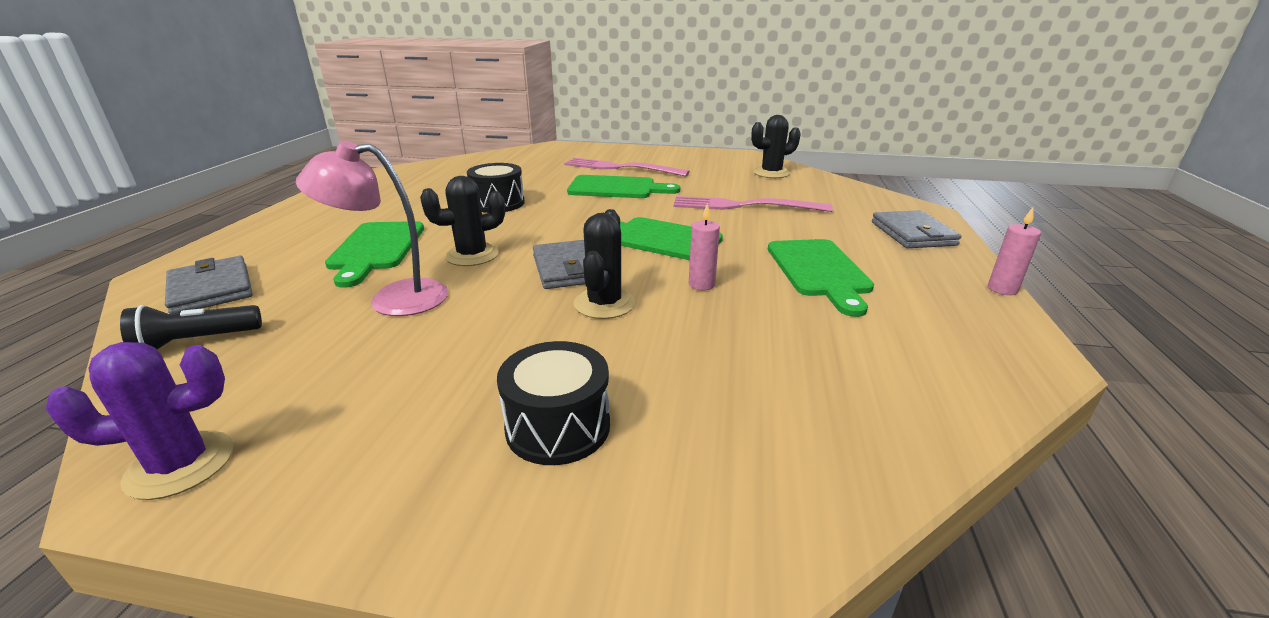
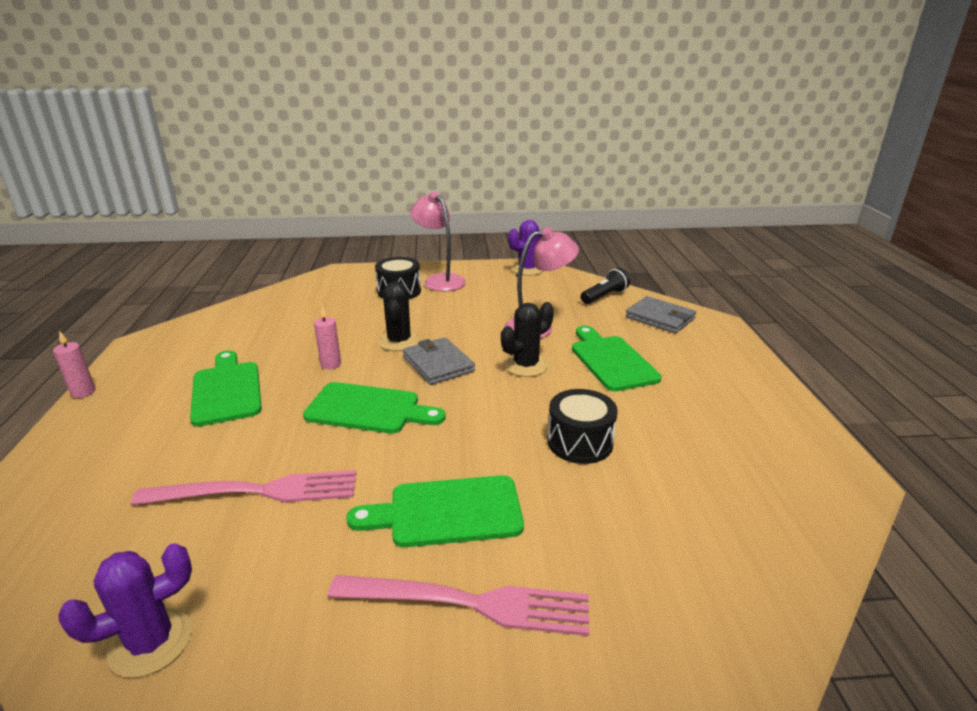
camera: 165 degrees right, 0 degrees up
black cactus [751,115,801,178] -> purple cactus [58,543,192,678]
grey wallet [872,210,961,248] -> none
none -> pink lamp [410,192,466,292]

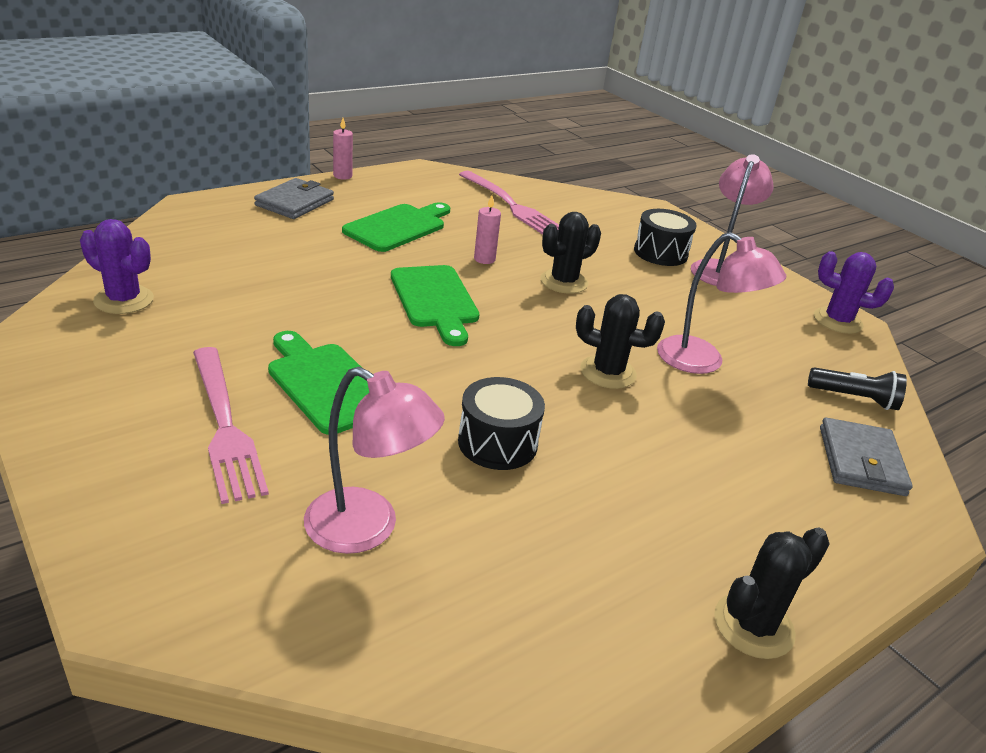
camera: 55 degrees right, 5 degrees up
pink fork [131,470,356,505] -> pink fork moved to [459,171,559,235]
grey wallet [403,337,475,385] -> grey wallet moved to [254,178,334,219]
green cutting board [572,326,661,391] -> none
none -> pink lamp [304,367,445,554]
none -> black cactus [714,528,830,659]

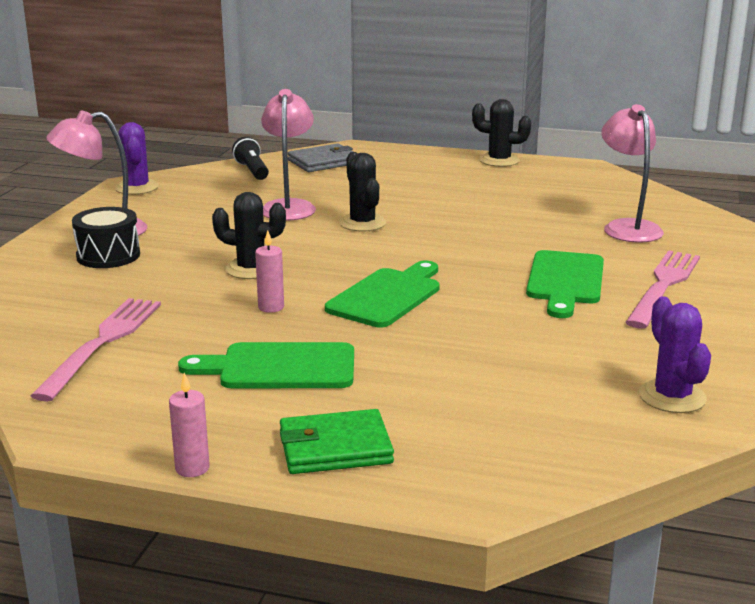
camera: 125 degrees left, 10 degrees down
grey wallet [254,178,334,219] -> green wallet [280,409,394,474]
black drum [458,377,545,470] -> none

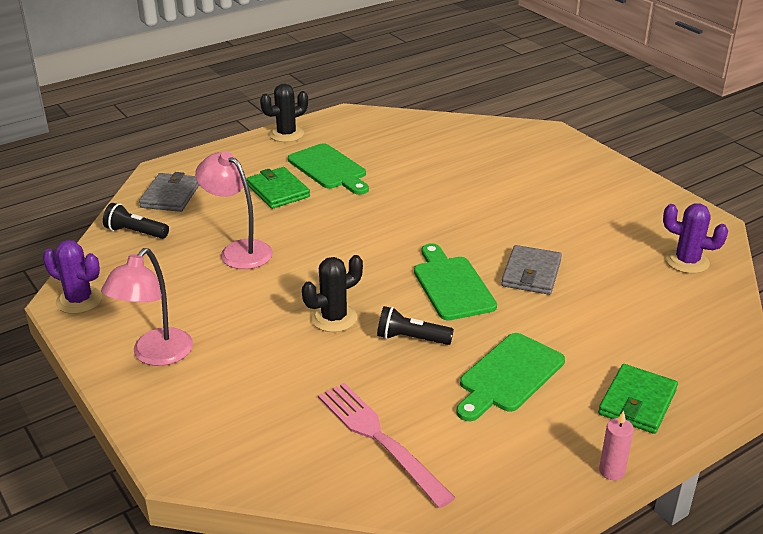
camera: 50 degrees left, 10 degrees up
black drum [72,207,140,268] -> none
pink candle [255,230,284,313] -> black flashlight [377,306,454,345]
black cactus [339,152,386,232] -> none
green cutting board [526,250,604,318] -> green cutting board moved to [288,143,369,195]
pink lamp [601,104,664,243] -> none
pink fork [625,250,700,329] -> none
none -> green wallet [246,167,310,209]
none -> grey wallet [501,245,562,295]

